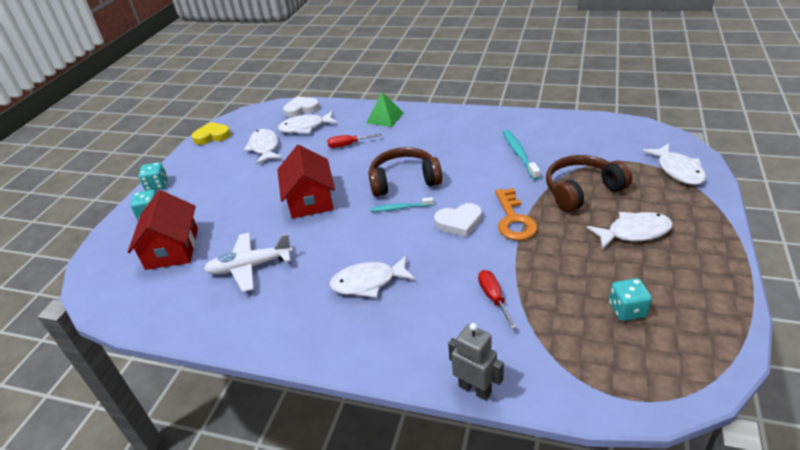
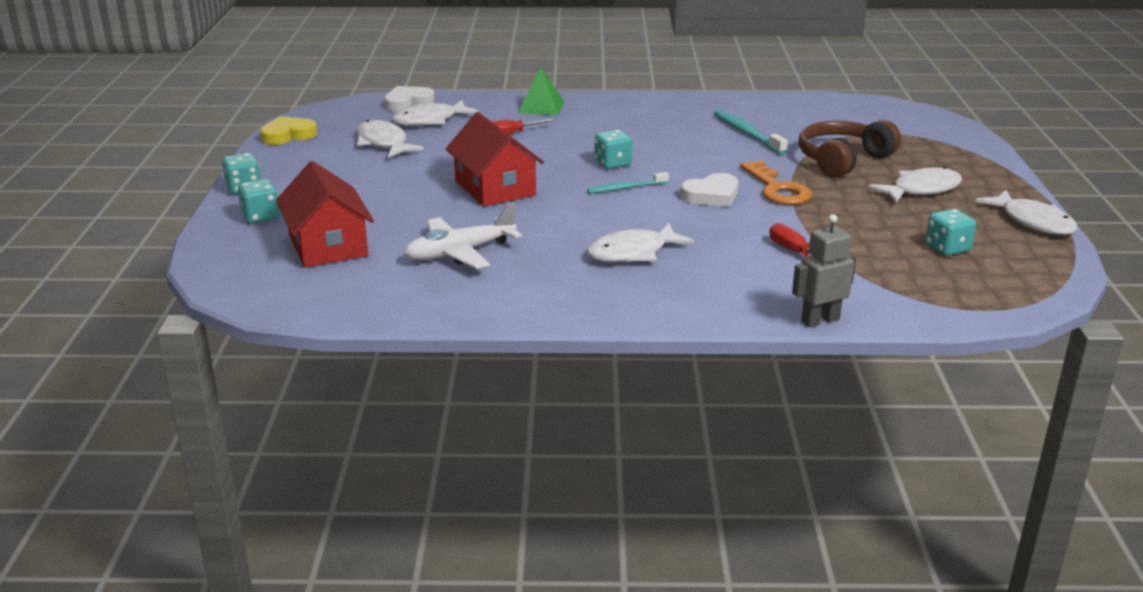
camera: 20 degrees left, 10 degrees down
brown headphones [368,147,442,197] -> turquoise dice [594,130,632,169]
grey robot [448,323,504,401] -> grey robot turned 45 degrees counterclockwise [792,214,856,327]
white fish [642,143,706,185] -> white fish moved to [976,190,1078,235]

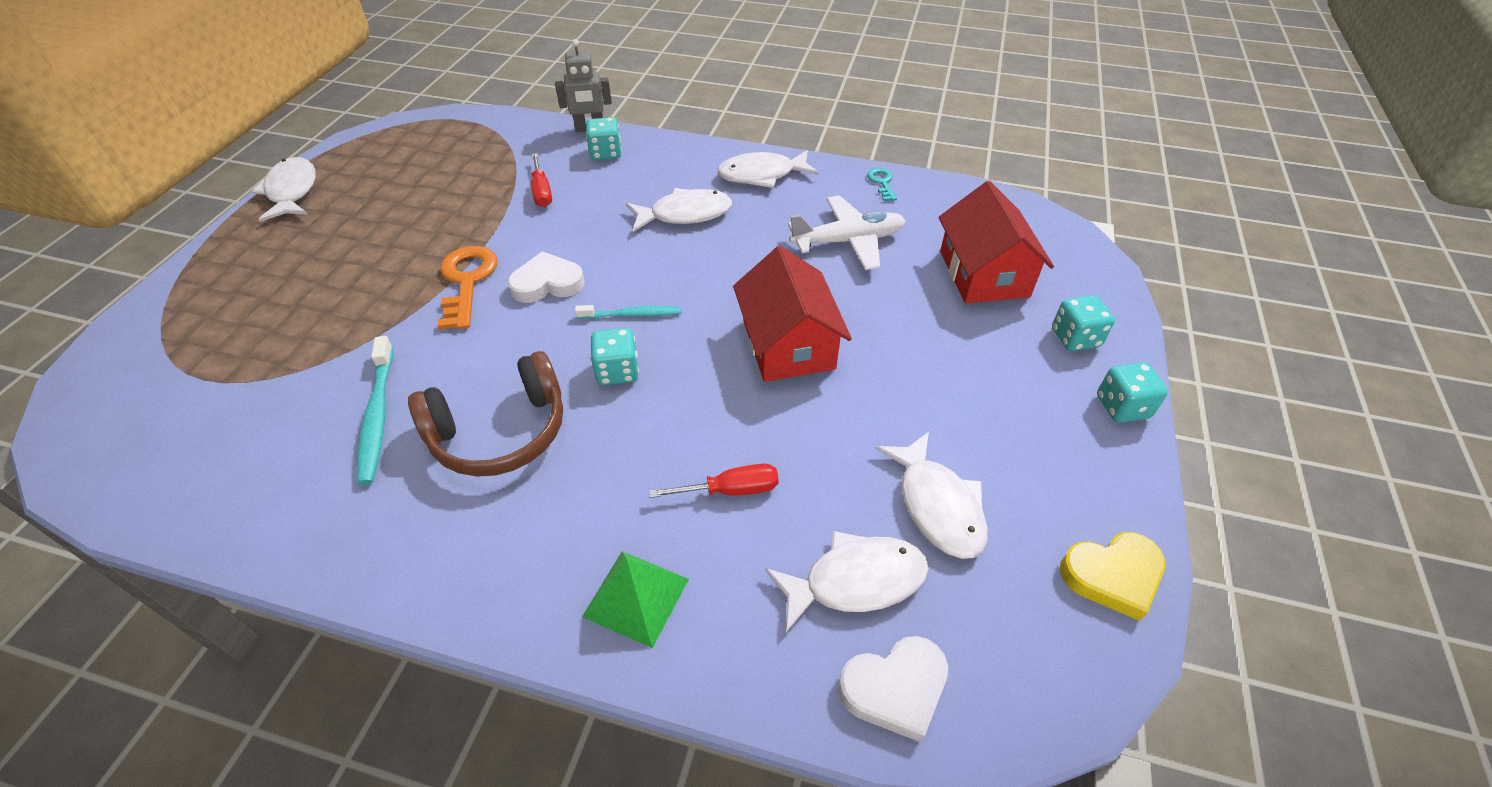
camera: 165 degrees left, 20 degrees up
brown headphones [799,120,901,178] -> brown headphones moved to [408,351,563,476]
white fish [868,167,962,203] -> white fish moved to [718,150,819,188]
turquoise dice [925,209,976,256] -> turquoise dice moved to [586,117,622,160]
none -> turquoise key [867,168,897,201]

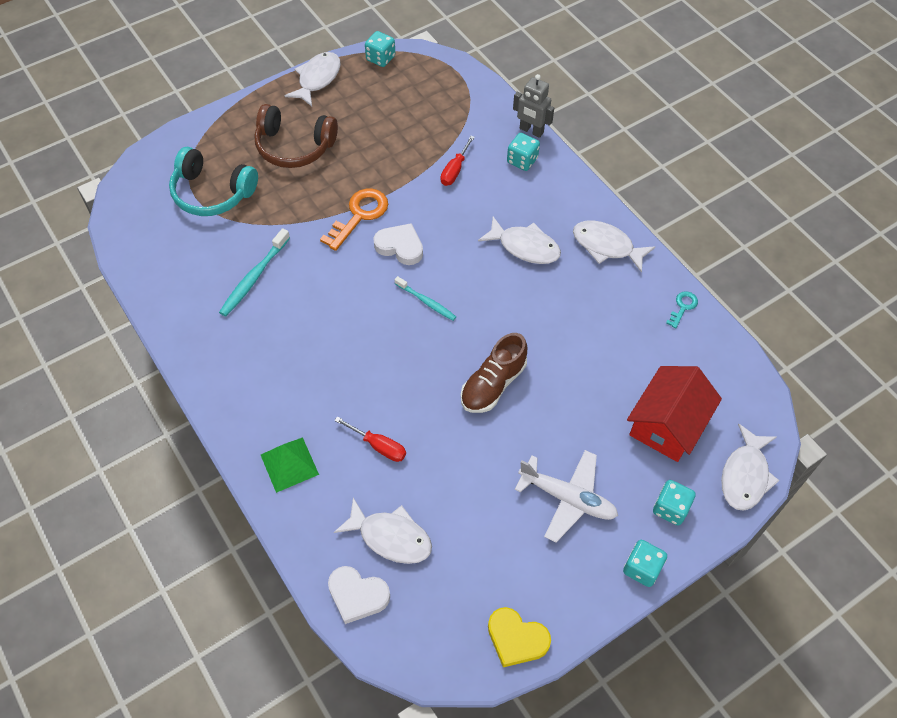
camera: 40 degrees right, 10 degrees up
brown headphones [408,351,563,476] -> brown headphones moved to [255,104,338,168]
turquoise dice [591,328,639,386] -> turquoise dice moved to [365,31,395,67]
red house [733,246,852,382] -> brown shoe [461,333,527,413]
white plane [788,195,905,270] -> white plane moved to [515,450,618,543]
white fish [875,432,988,559] -> white fish moved to [721,424,780,511]
none -> turquoise headphones [169,147,258,216]

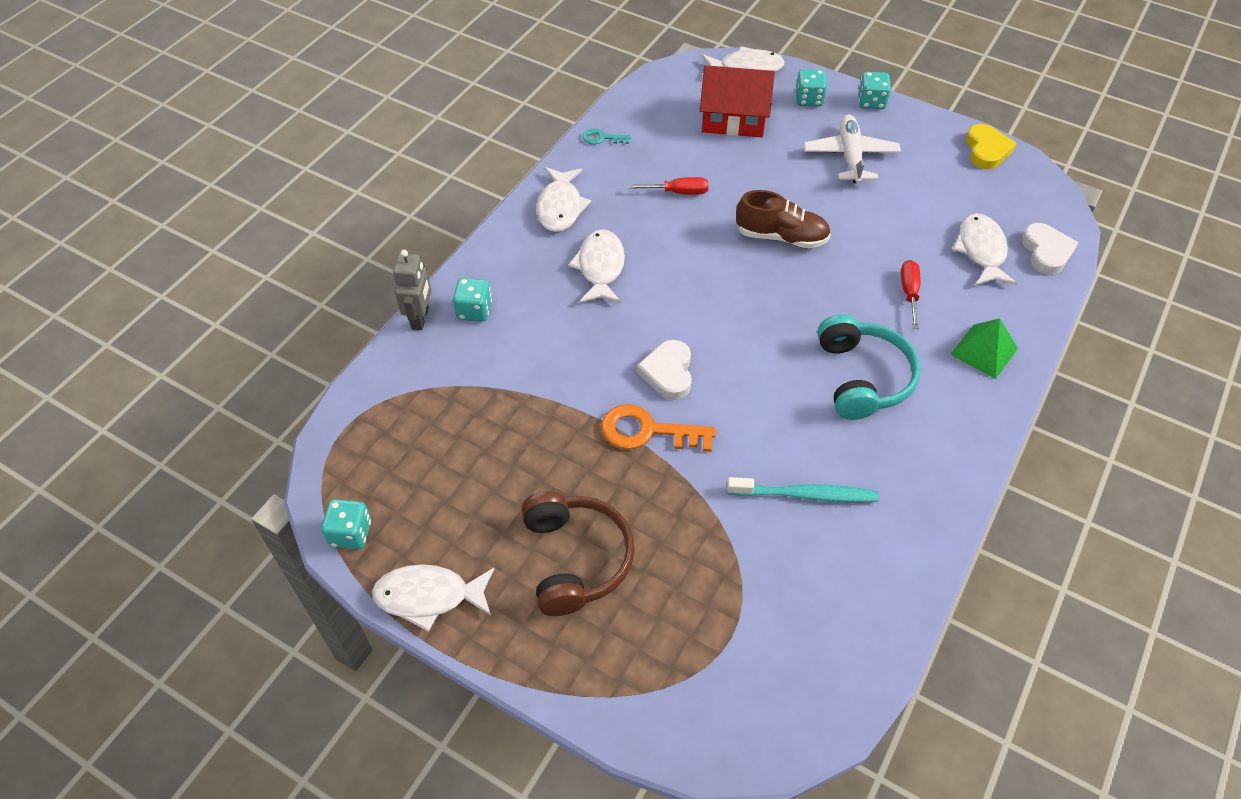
camera: 115 degrees left, 5 degrees down
turquoise headphones [169,147,258,216] -> turquoise headphones moved to [817,314,921,420]
turquoise toothbrush [395,276,456,321] -> none
red screwdriver [441,136,475,186] -> red screwdriver moved to [629,177,709,195]

